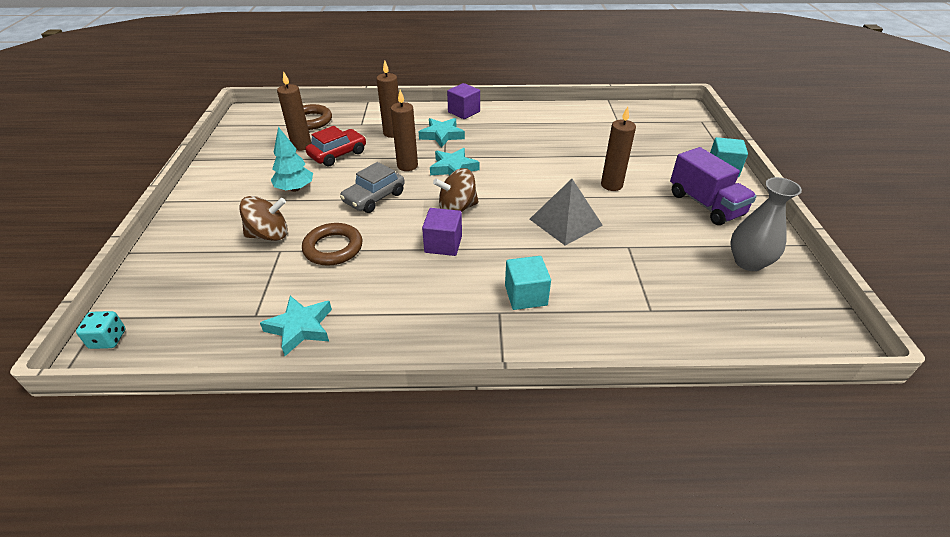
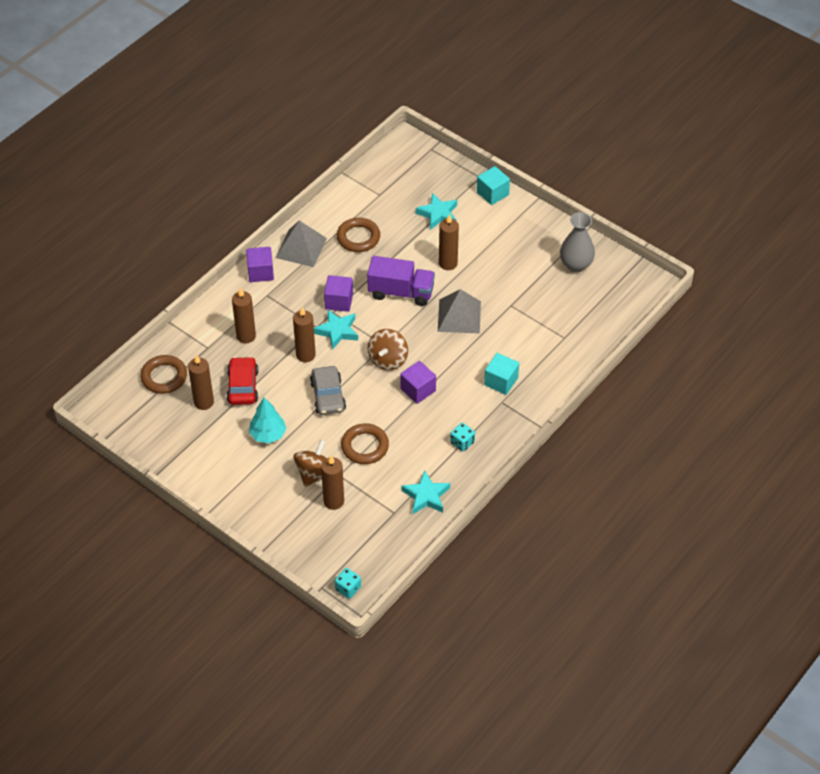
camera: 50 degrees left, 10 degrees up
turquoise star [419,118,465,148] -> turquoise star moved to [416,193,457,230]
purple truck [670,147,757,225] -> purple truck moved to [367,256,435,306]
none -> grey pyramid [275,220,327,267]
none -> brown candle [321,456,344,510]
none -> purple cube [324,275,353,312]
none -> brown ring [337,218,380,252]
none -> turquoise dice [450,423,475,452]

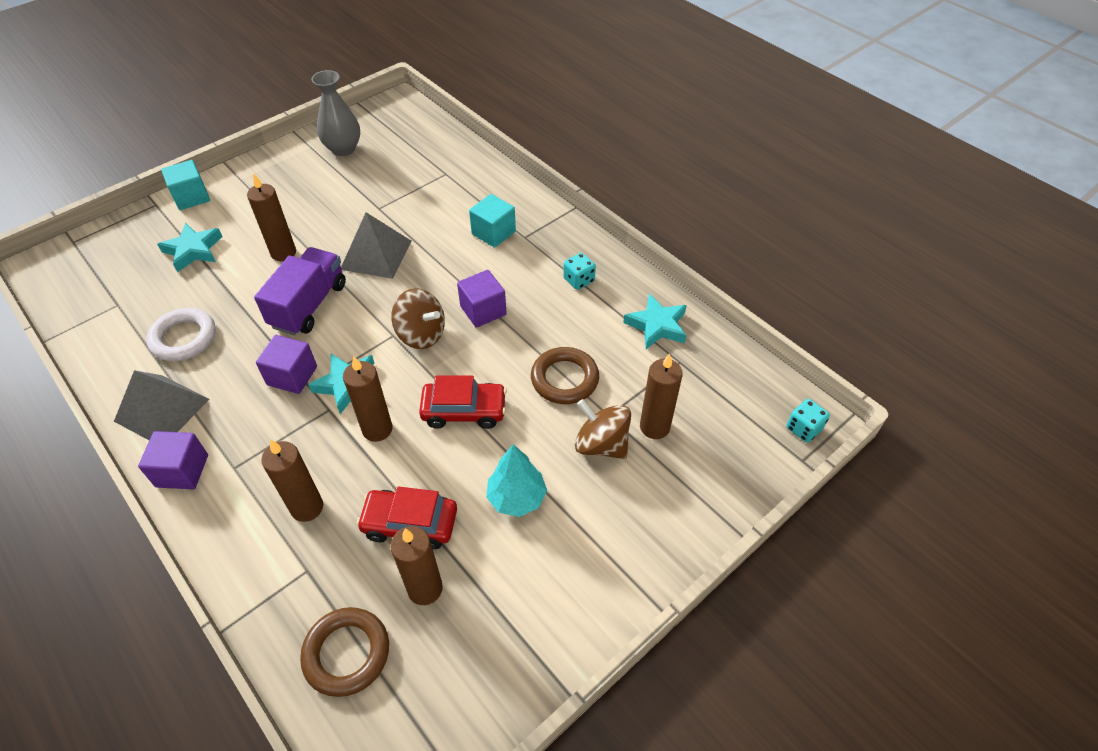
camera: 80 degrees left, 0 degrees up
grey car [310,366,346,415] -> red car [419,375,507,429]
brown ring [337,218,380,252] -> white ring [146,308,216,361]

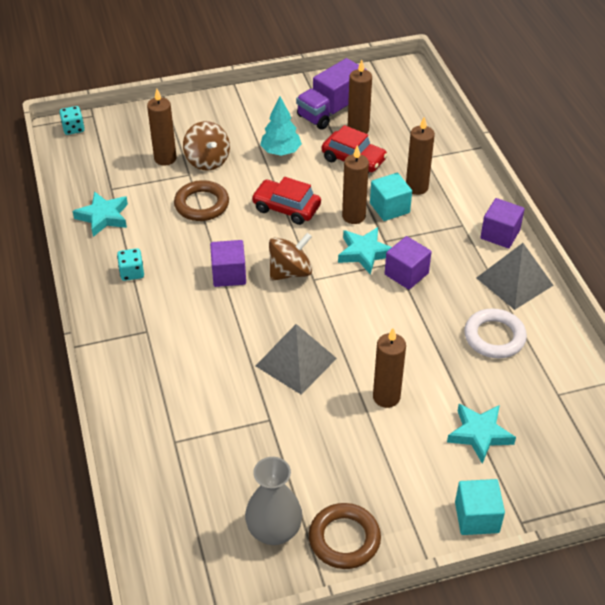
camera: 155 degrees left, 5 degrees down
purple truck [254,247,346,335] -> purple truck moved to [296,58,366,130]
brown ring [300,607,389,697] -> brown ring moved to [309,503,381,569]
brown spinning top [391,288,445,349] -> brown spinning top turned 90 degrees clockwise [269,233,312,281]
turquoise cube [469,194,516,248] -> turquoise cube moved to [370,173,412,221]

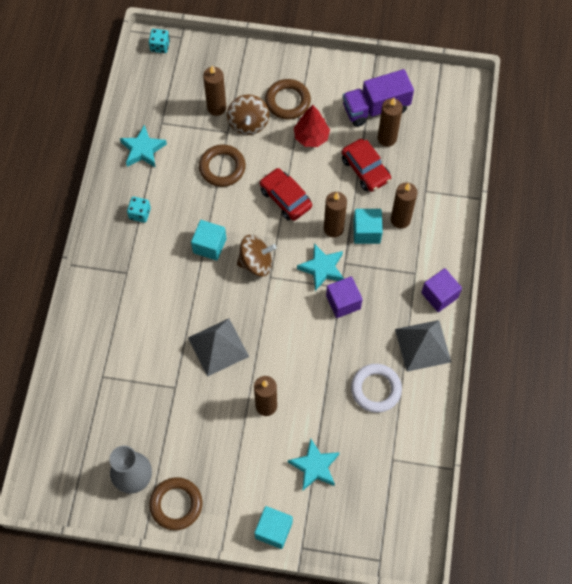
camera: 25 degrees right, 20 degrees up
purple cube [210,240,246,287] -> turquoise cube [191,220,226,261]
turquoise tree [260,97,302,156] -> red tree [294,105,330,147]
none -> brown ring [265,79,311,119]

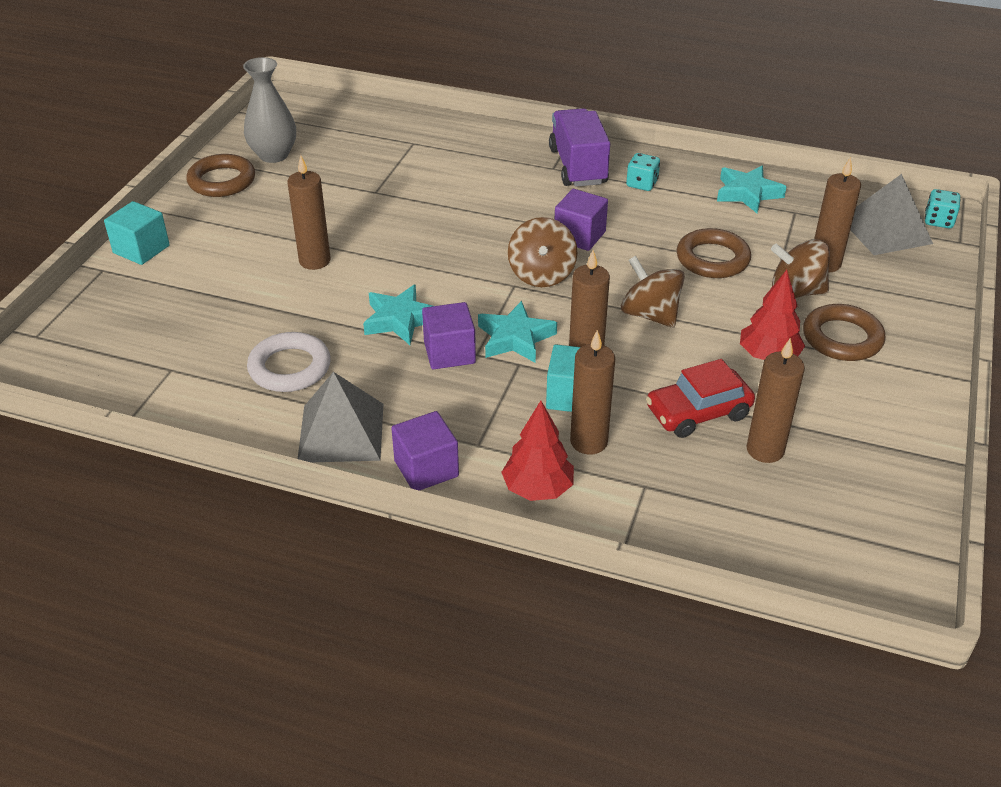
camera: 100 degrees right, 25 degrees down
grey pyramid [188,318,249,377] -> grey pyramid moved to [850,174,933,255]
turquoise cube [191,220,226,261] -> purple cube [555,189,608,251]
red car [260,168,312,221] -> brown spinning top [621,256,685,328]
turquoise star [288,439,340,490] -> turquoise star moved to [363,284,432,345]
purple truck [343,69,414,127] -> purple truck moved to [549,108,610,187]
none -> red tree [501,401,574,501]

